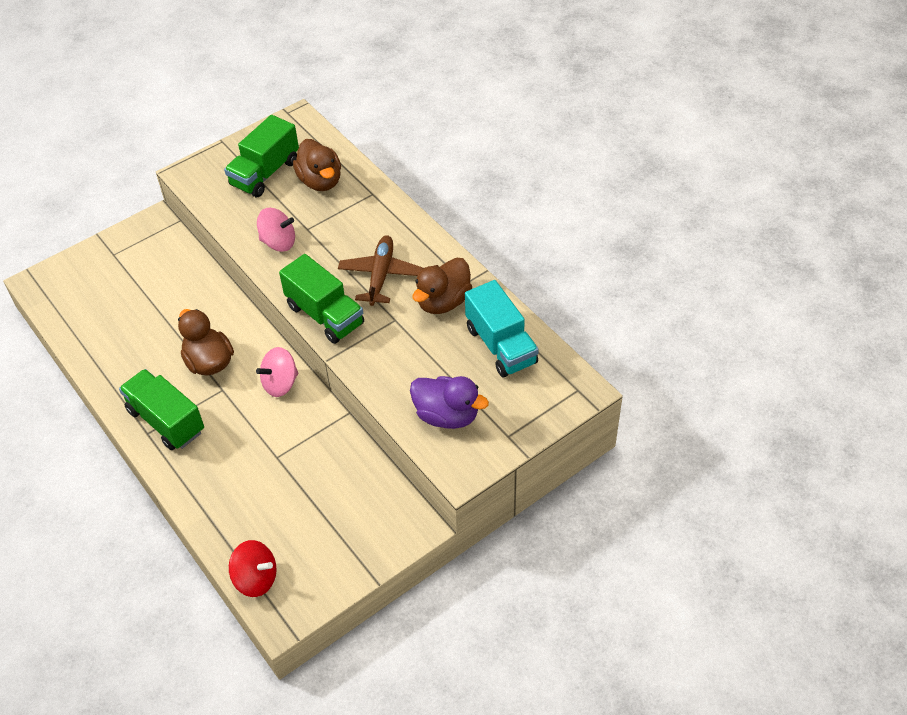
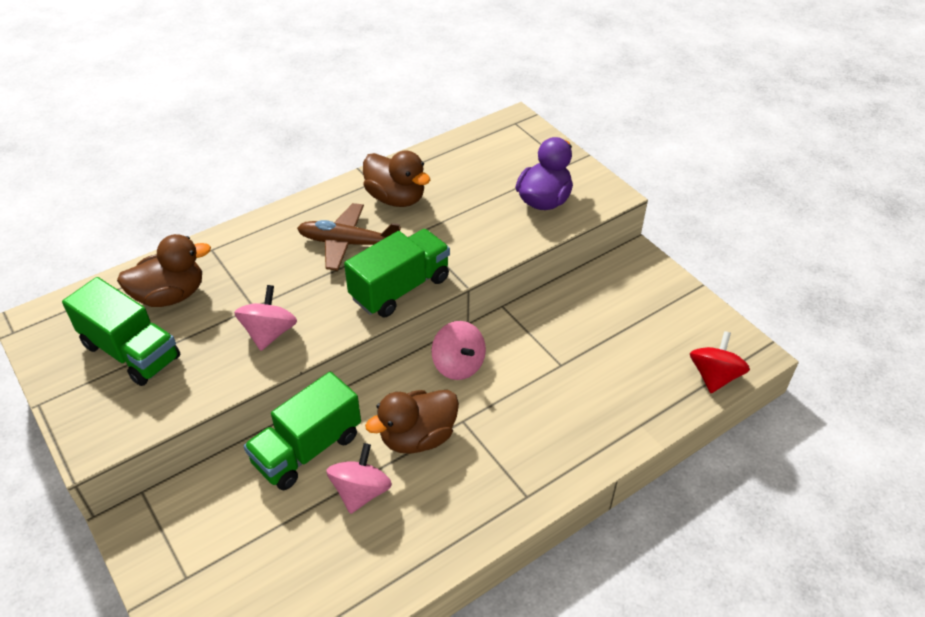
camera: 90 degrees left, 5 degrees down
green truck [119,369,204,450] -> green truck moved to [244,372,361,490]
turquoise truck [465,280,539,377] -> none
none -> pink spinning top [327,443,392,514]

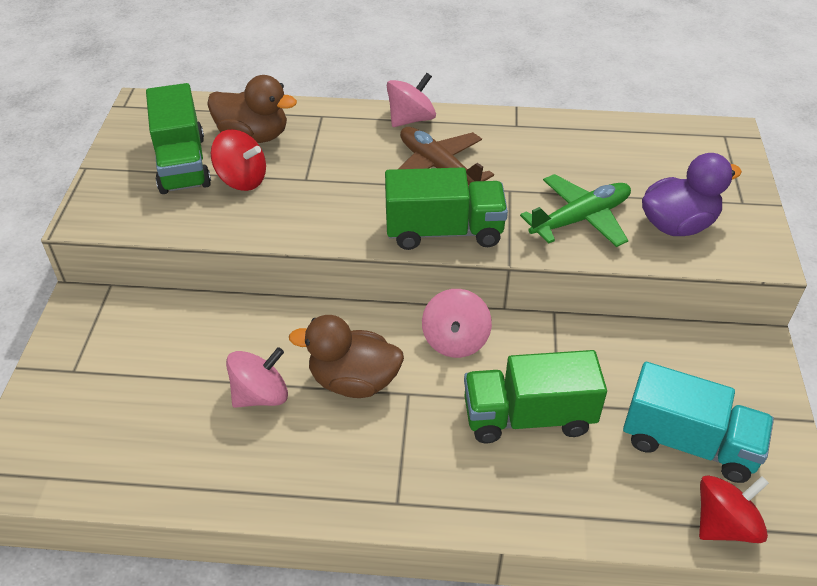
camera: 40 degrees right, 0 degrees up
pink spinning top [234,285,297,351] -> pink spinning top moved to [387,73,436,127]
green truck [244,372,361,490] -> green truck moved to [464,350,607,443]
brown duck [363,151,430,207] -> none
none -> red spinning top [211,129,266,191]
none -> green plane [520,174,631,247]
none -> turquoise truck [623,362,774,483]

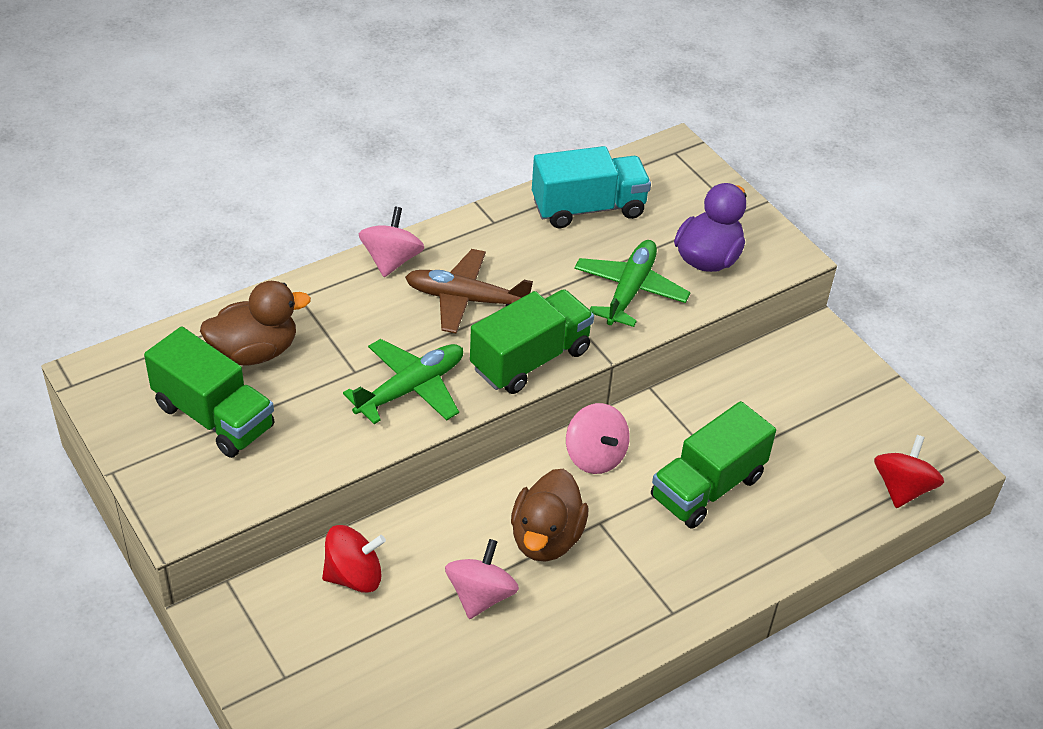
camera: 40 degrees left, 0 degrees up
red spinning top [211,129,266,191] -> red spinning top moved to [322,525,386,593]
brown duck [289,315,404,398] -> brown duck turned 45 degrees counterclockwise [511,469,588,562]
turquoise truck [623,362,774,483] -> turquoise truck moved to [532,146,651,228]
none -> green plane [343,339,463,424]

